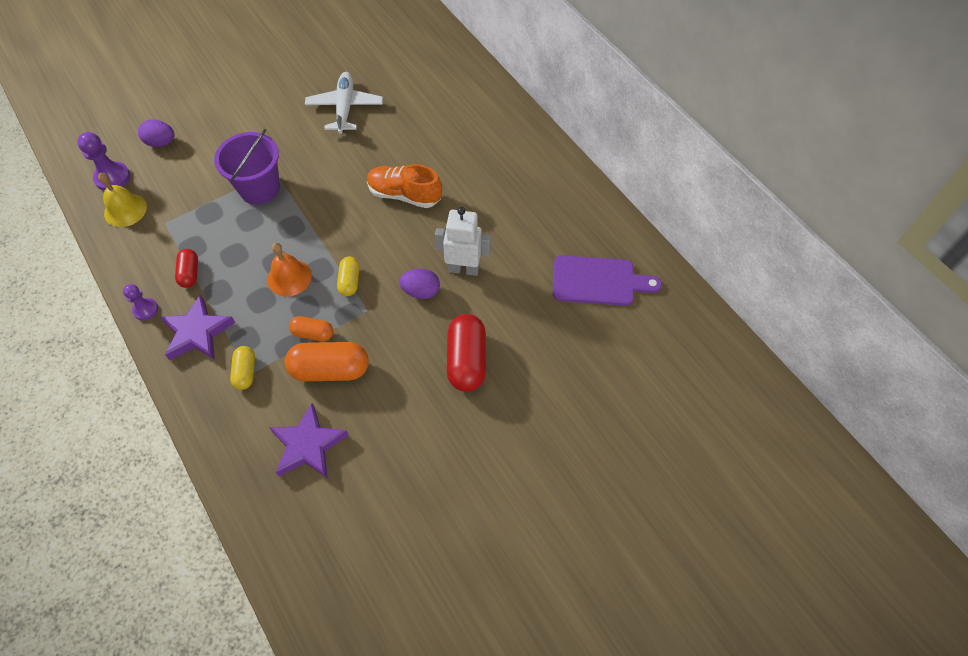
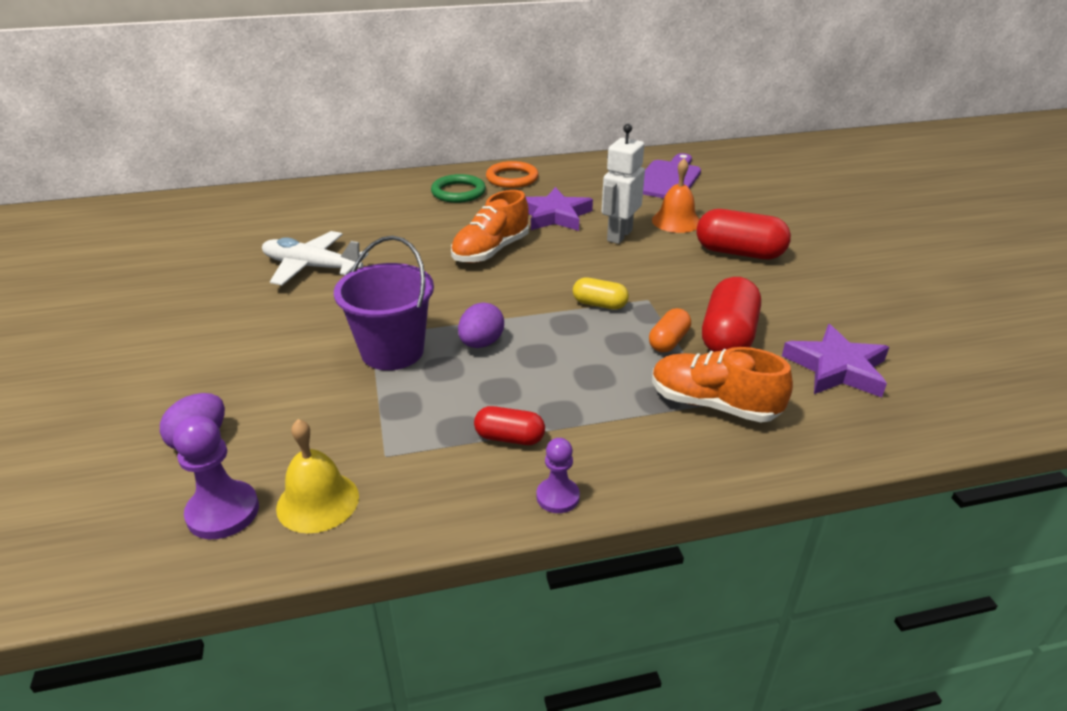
camera: 70 degrees left, 25 degrees down
purple star [160,294,235,360] -> purple star moved to [526,187,593,231]
yellow capsule [230,346,255,390] -> orange shoe [652,347,793,423]
orange bell [268,243,312,297] -> orange bell moved to [652,158,700,233]
orange capsule [285,342,369,381] -> red capsule [702,277,761,352]
purple egg [399,269,440,299] -> purple egg moved to [458,302,504,348]
none -> green ring [431,174,486,203]
none -> orange ring [486,161,539,188]

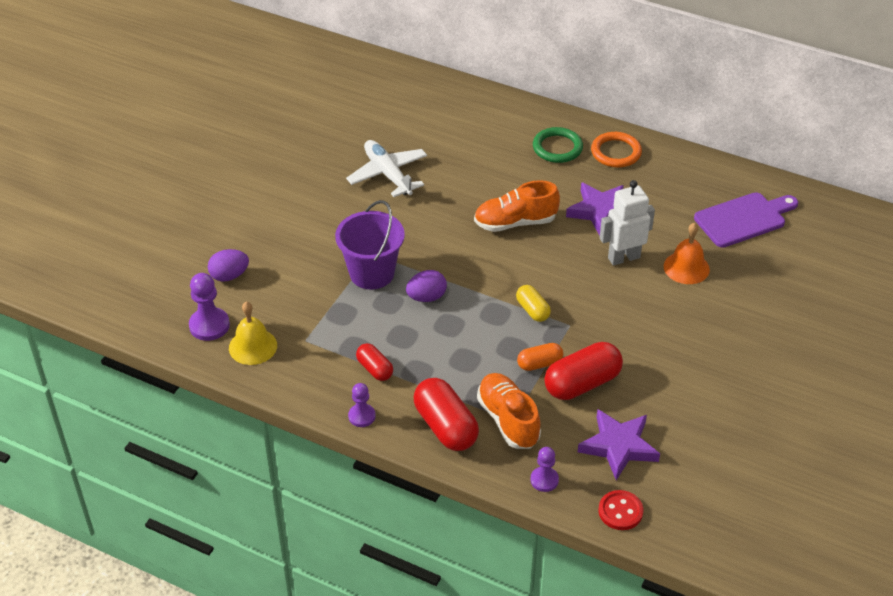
camera: 40 degrees right, 10 degrees up
red capsule [696,209,791,259] -> red capsule moved to [414,378,479,451]
none -> purple pawn [530,447,559,492]
none -> red button [598,490,643,530]

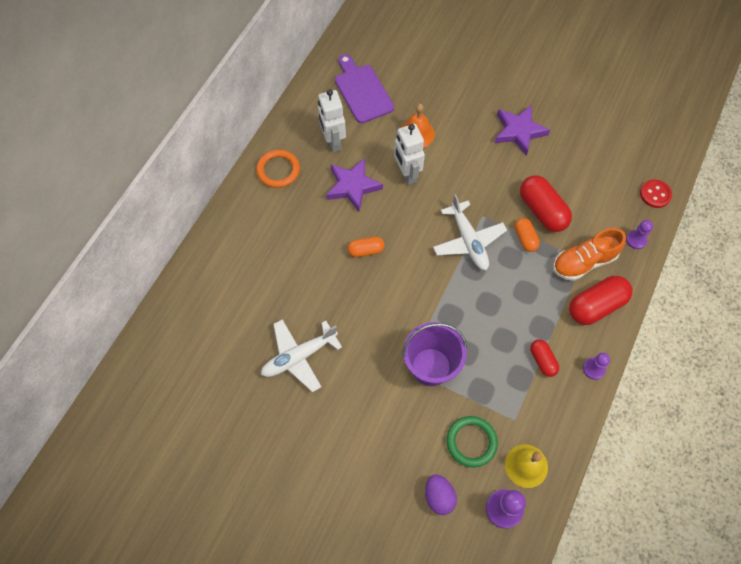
camera: 90 degrees left, 20 degrees up
red capsule [356,343,393,381] -> red capsule turned 75 degrees counterclockwise [530,339,559,377]
purple egg [406,270,447,302] -> none
orange shoe [474,180,560,232] -> orange capsule [348,237,384,257]
yellow capsule [516,285,551,322] -> white plane [433,194,507,270]
green ring [533,127,583,163] -> green ring moved to [447,416,498,467]
purple star [578,409,660,480] -> purple star moved to [494,105,550,156]
none -> white robot [318,89,346,152]

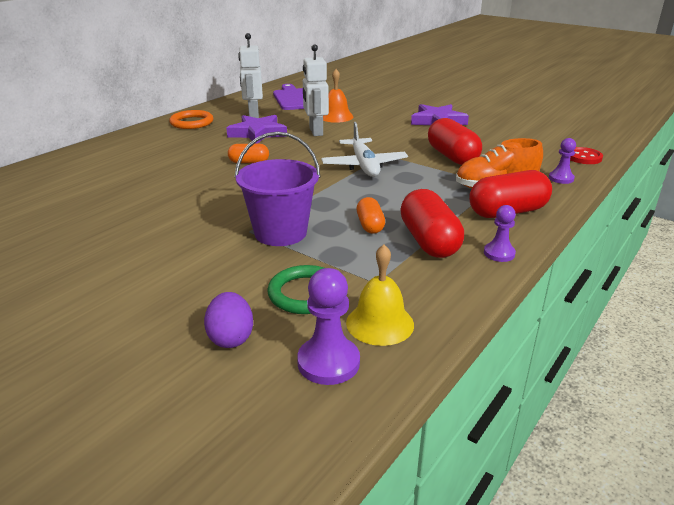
camera: 10 degrees right, 35 degrees down
white plane [261,319,342,392] -> none
orange capsule [514,218,540,252] -> orange capsule moved to [357,197,385,234]
red capsule [530,339,559,377] -> red capsule [400,189,464,258], size x1.78

